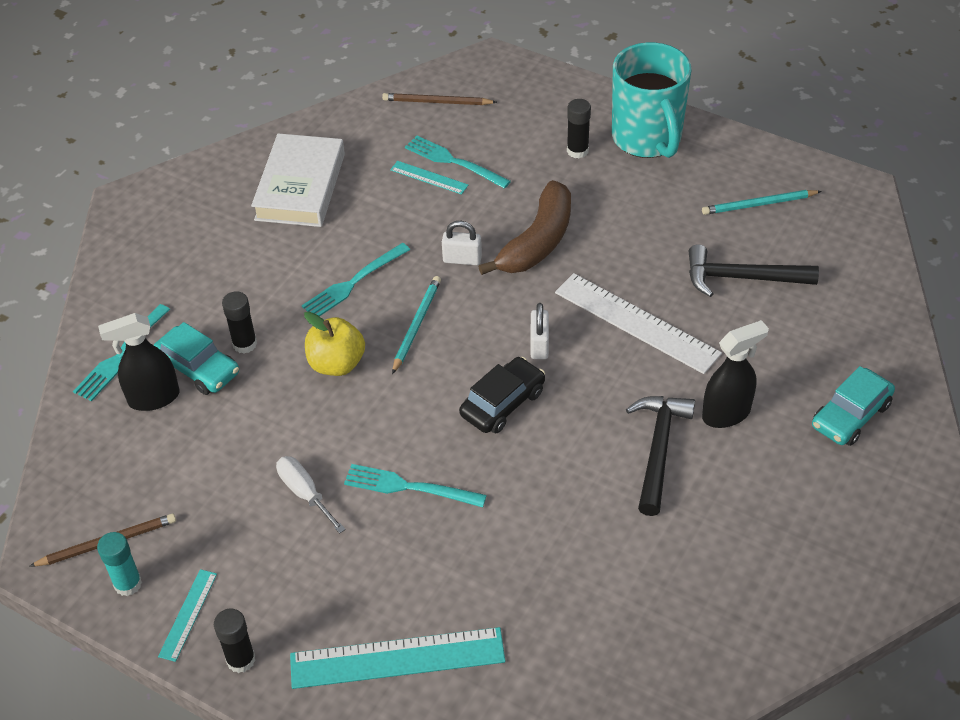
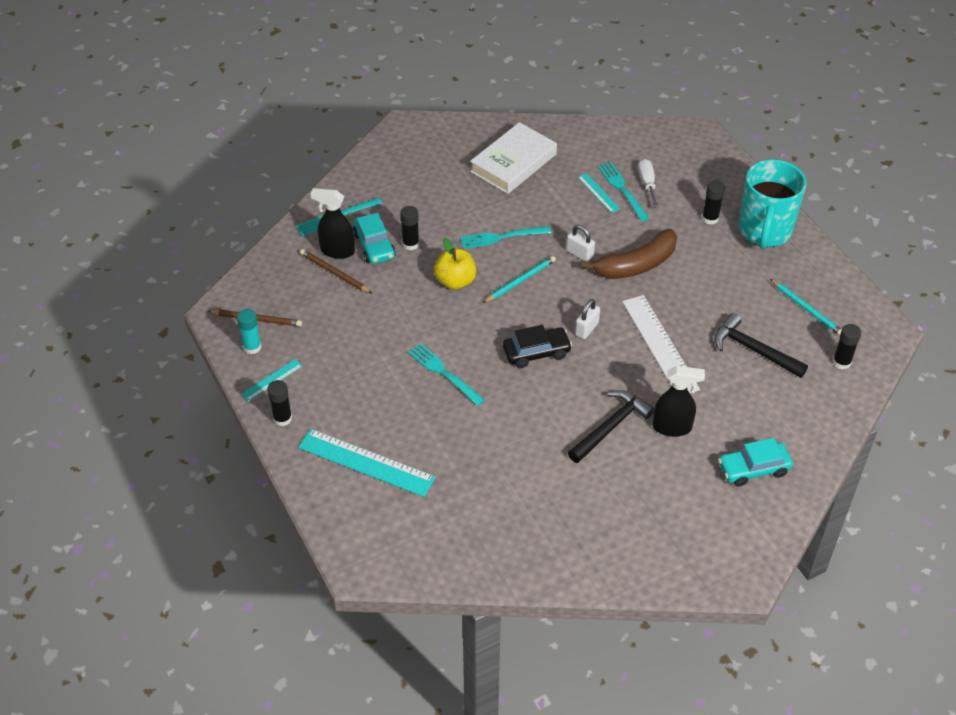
camera: 30 degrees right, 0 degrees up
white screwdriver [276,456,346,534] -> white screwdriver moved to [638,159,658,208]
brown pencil [382,93,497,105] -> brown pencil moved to [300,249,372,293]
turquoise pencil [702,190,822,215] -> turquoise pencil turned 150 degrees counterclockwise [770,279,842,336]
none -> black glue stick [833,324,861,370]

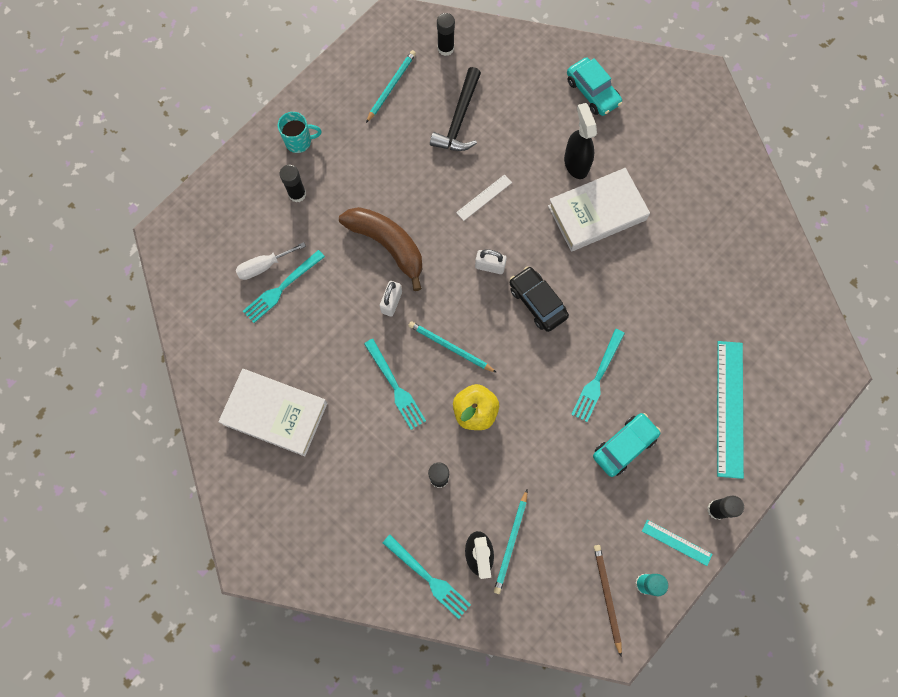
camera: 110 degrees left, 25 degrees up
brown pencil [300,249,372,293] -> turquoise pencil [494,490,528,594]
turquoise car [353,213,396,264] -> turquoise car moved to [593,413,661,477]
black hammer [568,390,655,463] -> white book [548,168,650,251]
turquoise ruler [578,173,620,213] -> none
white ruler [622,295,700,393] -> white ruler [456,174,512,221], size x0.50
turquoise mug [739,159,806,249] -> turquoise mug [278,112,322,153], size x0.48

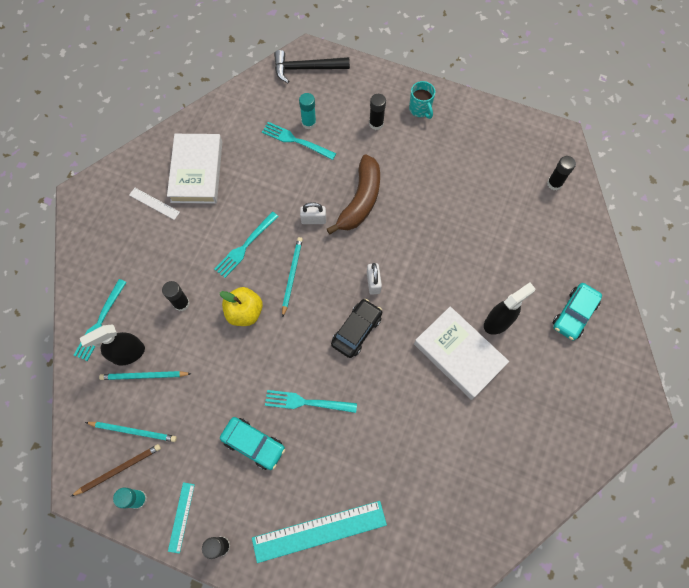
camera: 70 degrees right, 5 degrees down
white screwdriver [236,242,306,280] -> turquoise glue stick [299,93,316,130]
turquoise pencil [366,50,416,123] -> turquoise pencil moved to [85,422,177,442]
black hammer [430,67,481,151] -> black hammer moved to [274,50,350,83]
white ruler [456,174,512,221] -> white ruler moved to [129,188,180,220]

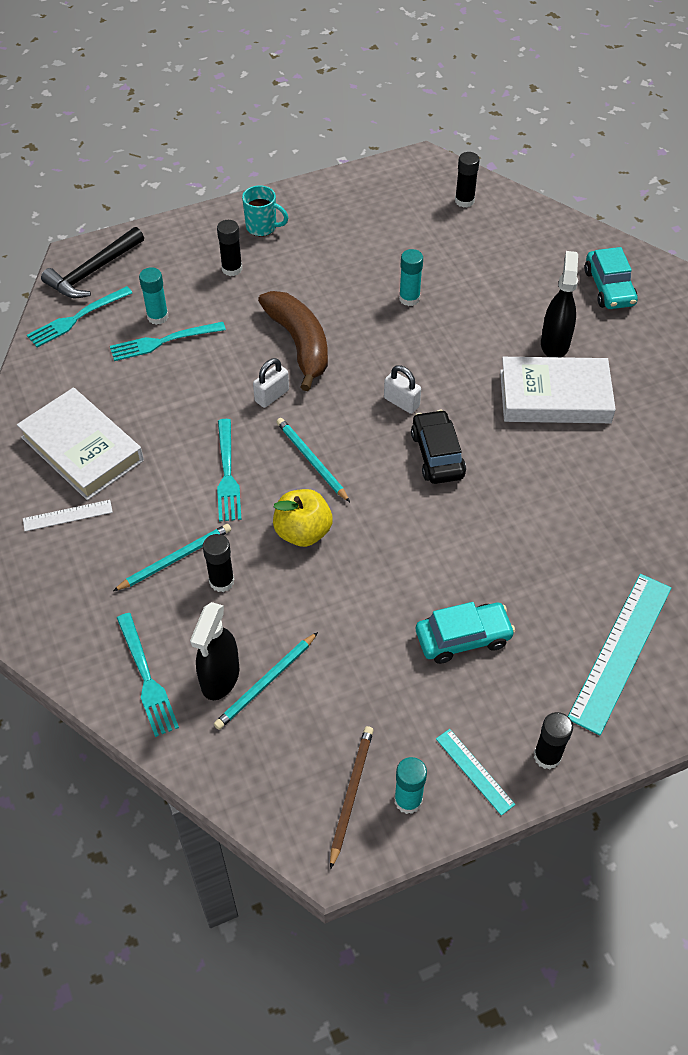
camera: 45 degrees left, 15 degrees down
turquoise pencil [85,422,177,442] -> turquoise pencil moved to [113,524,231,591]
turquoise fork [265,390,357,413] -> turquoise fork moved to [27,286,132,348]
none -> turquoise glue stick [399,249,423,306]

